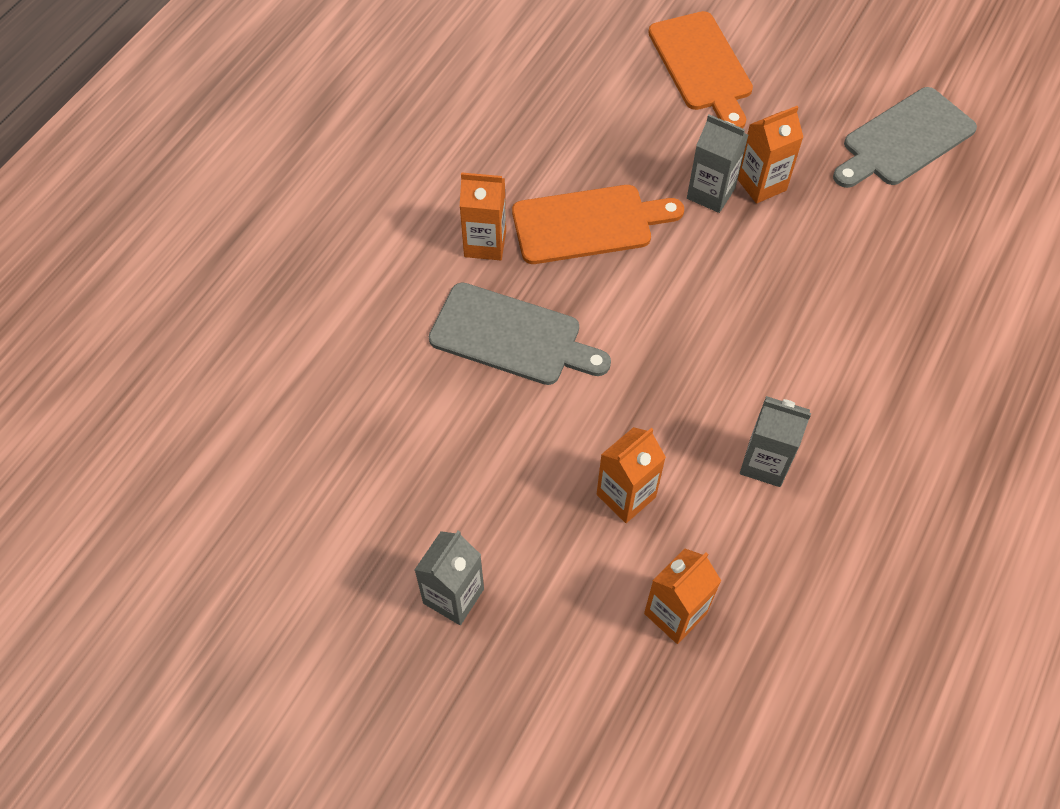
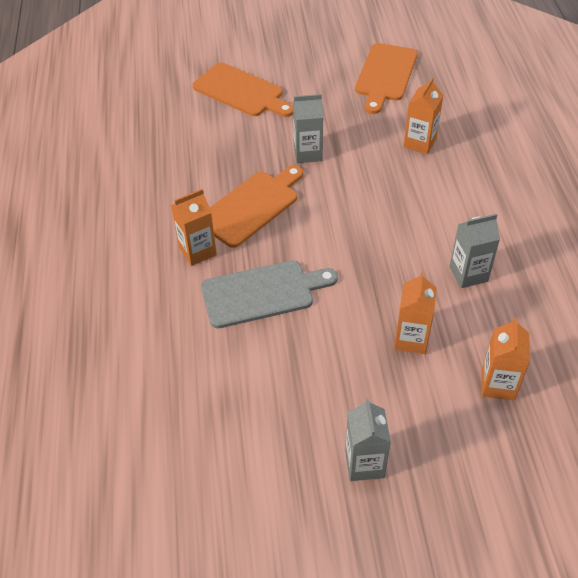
camera: 35 degrees left, 10 degrees down
orange carton [738,106,803,204] -> orange carton moved to [404,77,444,154]
grey cutting board [833,87,977,188] -> orange cutting board [355,43,417,114]

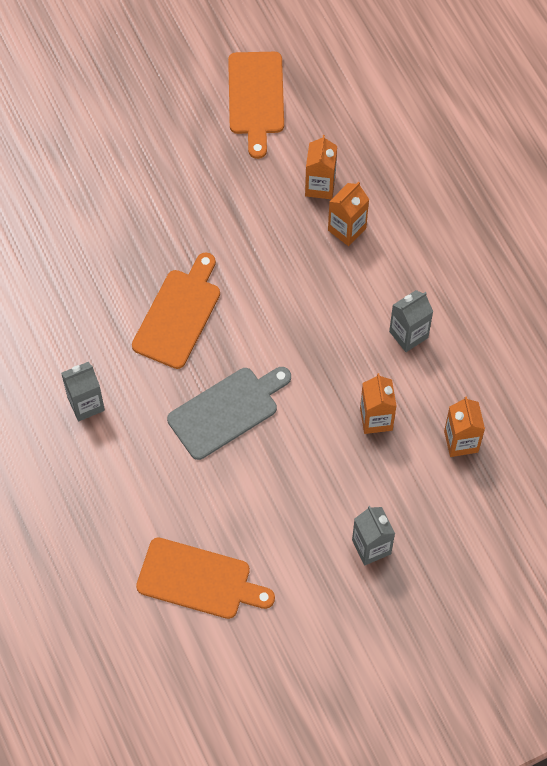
camera: 20 degrees left, 15 degrees up
orange carton [171,189,217,266] -> orange carton moved to [328,182,369,246]
orange cutting board [193,62,293,117] -> orange cutting board moved to [136,537,275,619]
grey carton [293,94,323,163] -> grey carton moved to [61,362,105,422]

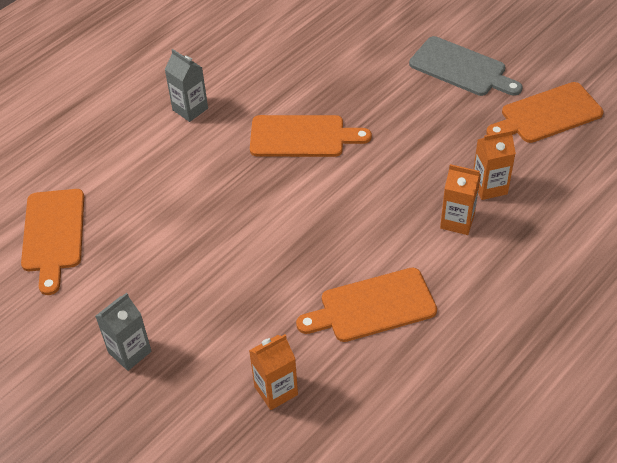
camera: 70 degrees right, 15 degrees down
grey cutting board [167,367,291,460] -> grey cutting board moved to [409,36,523,96]
orange carton [360,373,397,434] -> none
grey carton [389,290,433,352] -> orange cutting board [296,268,437,342]

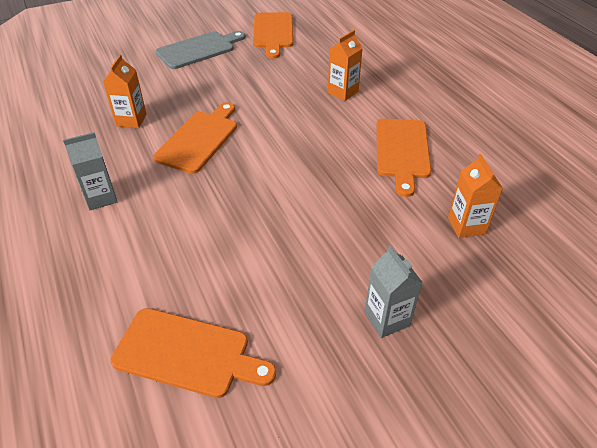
camera: 70 degrees left, 5 degrees down
orange carton [473,130,516,200] -> orange carton moved to [103,54,147,128]

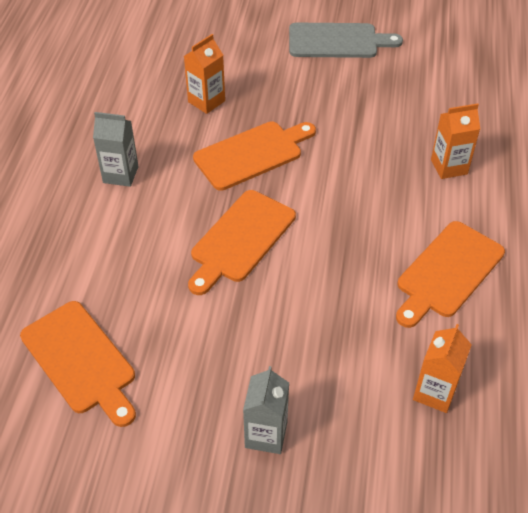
camera: 35 degrees right, 5 degrees up
orange cutting board [253,12,293,59] -> orange cutting board moved to [188,190,296,295]

